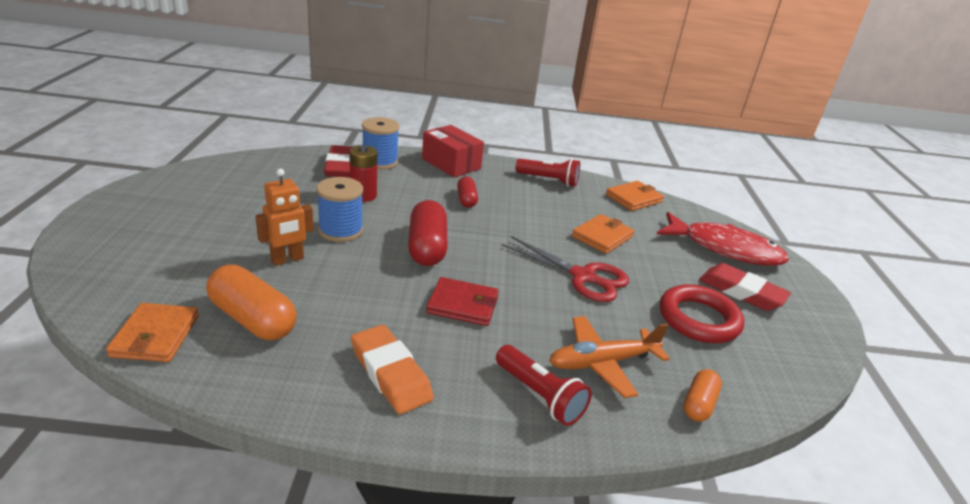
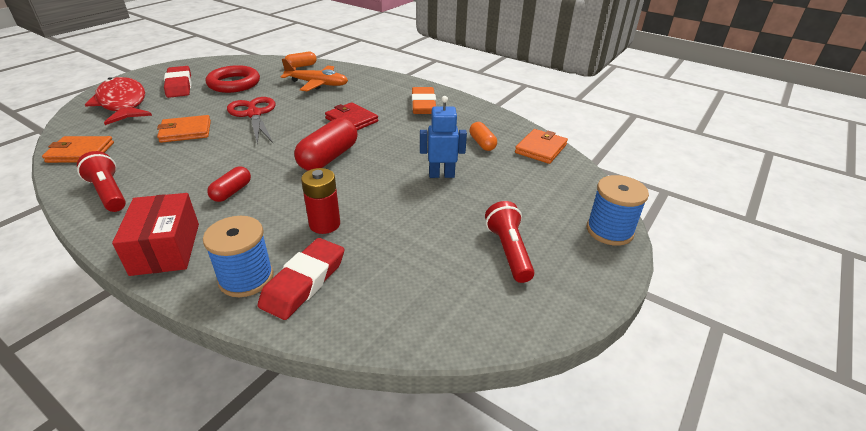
camera: 145 degrees left, 5 degrees up
orange capsule [206,265,297,340] -> orange capsule [469,122,497,151], size x0.57
orange robot [256,169,314,266] -> blue robot [420,96,467,178]
blue spool [316,177,363,242] -> blue spool moved to [587,175,649,246]
red flashlight [496,345,592,426] -> red flashlight moved to [485,201,535,283]

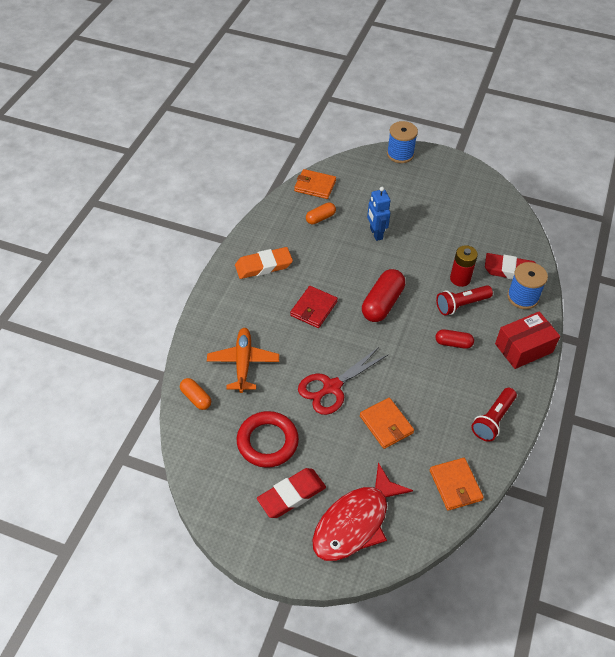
camera: 105 degrees left, 15 degrees up
red capsule [294,118,358,171] -> red capsule turned 75 degrees counterclockwise [362,269,405,322]
red flashlight [485,201,535,283] -> red flashlight moved to [436,285,493,316]

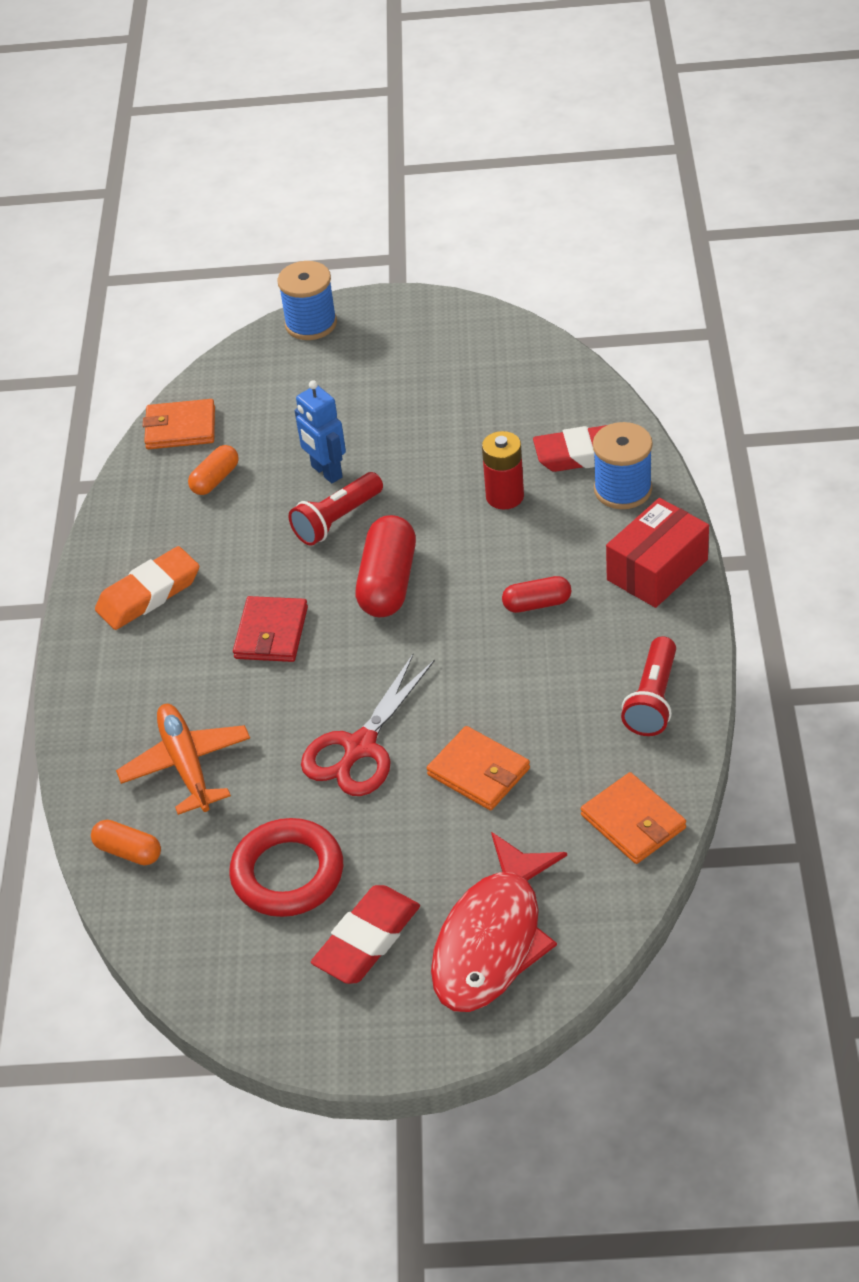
camera: 15 degrees left, 5 degrees down
red flashlight [436,285,493,316] -> red flashlight moved to [289,472,383,546]

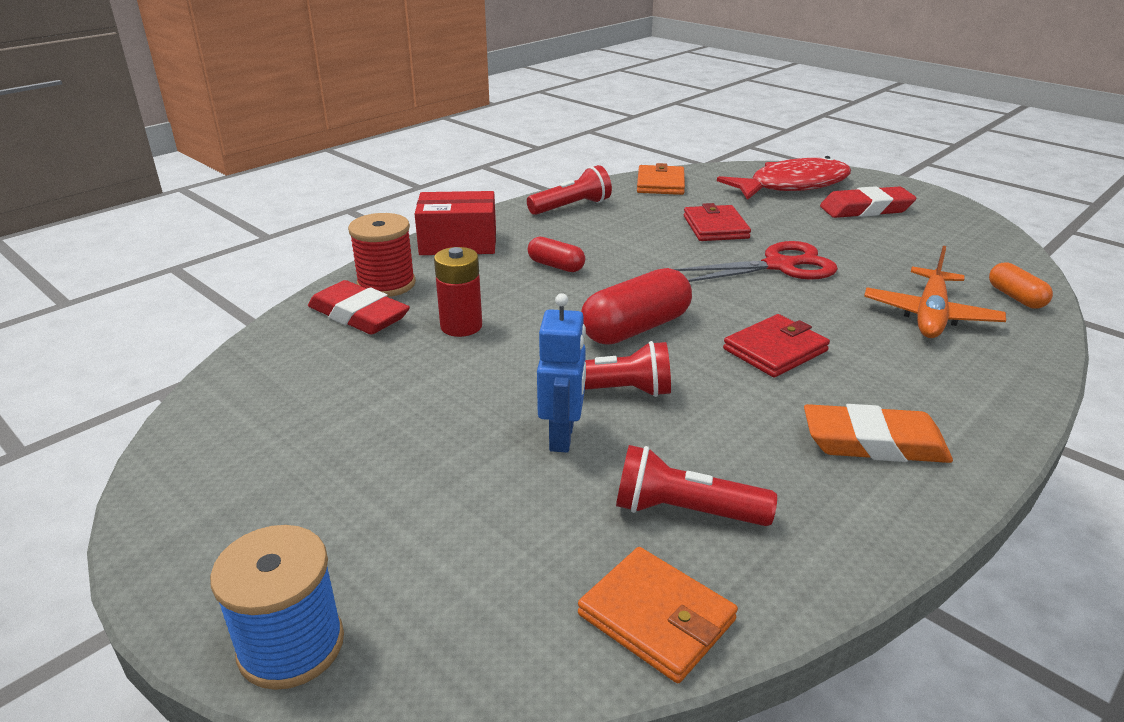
camera: 140 degrees left, 15 degrees down
orange capsule [188,445,239,495] -> red flashlight [616,445,777,526]
red ring [229,818,343,917] -> none
orange wallet [427,726,530,810] -> red wallet [684,203,751,241]
blue spool [593,422,653,509] -> red spool [348,213,416,297]

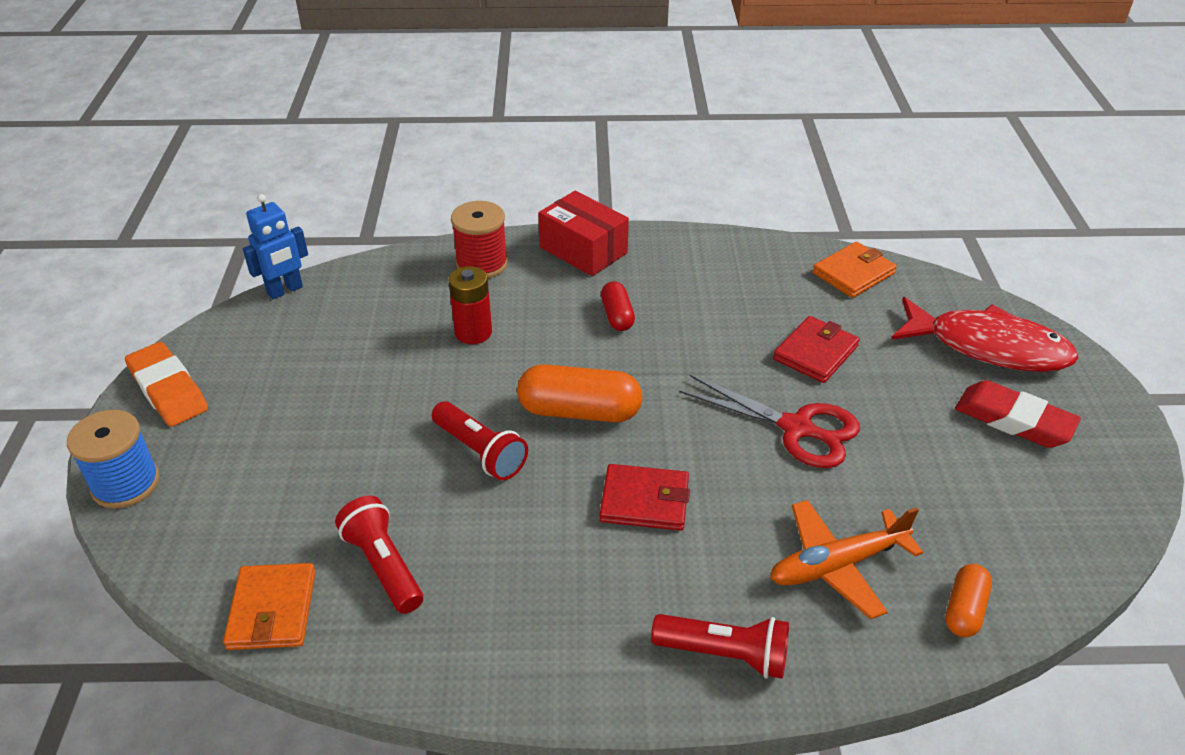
camera: 45 degrees right, 10 degrees up
red eraser [308,280,410,335] -> none
red flashlight [527,165,612,215] -> red flashlight moved to [651,614,789,679]
blue robot [537,293,586,453] -> blue robot moved to [243,194,308,299]
red capsule [581,268,692,344] -> orange capsule [517,364,642,422]
orange eraser [804,404,953,463] -> orange eraser moved to [125,342,208,427]

